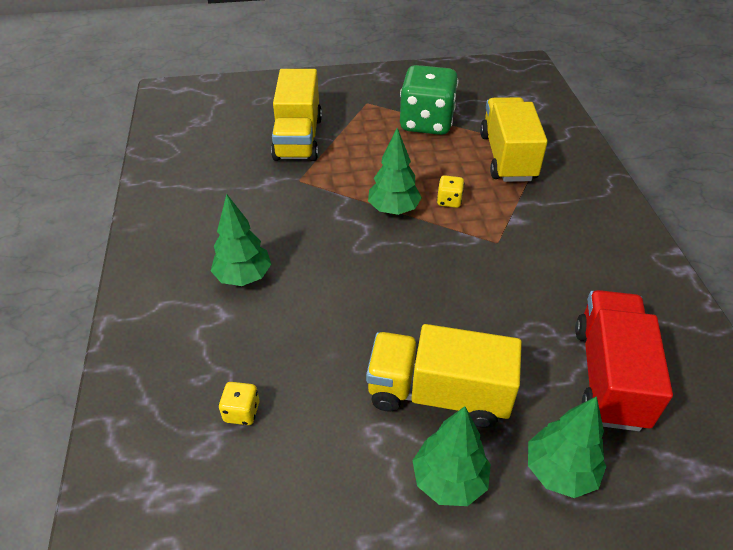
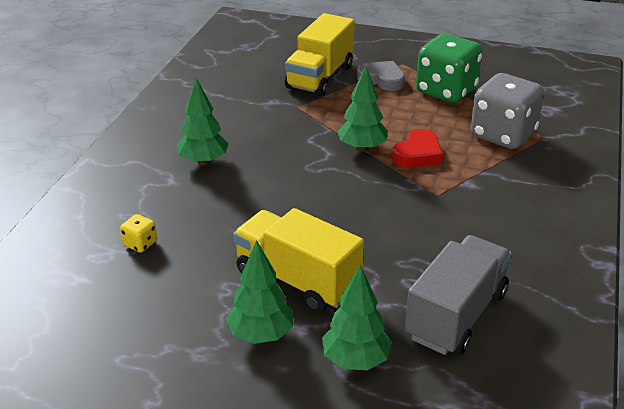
camera: 25 degrees right, 10 degrees down
yellow dice [437,175,464,208] -> red heart [392,129,443,168]
yellow truck [480,97,548,182] -> grey dice [470,73,544,149]
red truck [575,290,673,431] -> grey truck [405,235,512,355]
none -> grey heart [357,61,405,91]

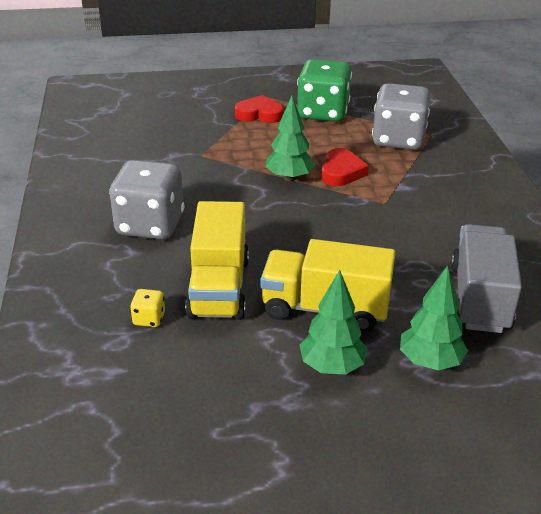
camera: 25 degrees left, 0 degrees up
green tree [176,78,229,165] -> grey dice [109,160,184,240]
yellow truck [285,13,355,96] -> yellow truck moved to [185,201,249,320]
grey heart [357,61,405,91] -> red heart [235,95,284,123]

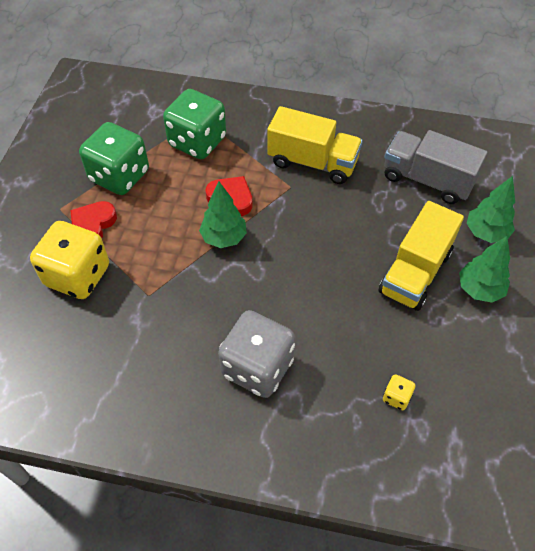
camera: 70 degrees left, 20 degrees up
yellow truck [185,201,249,320] -> yellow truck moved to [267,106,363,184]
grey dice [372,83,430,150] -> green dice [163,89,226,159]
none -> yellow dice [30,221,109,299]

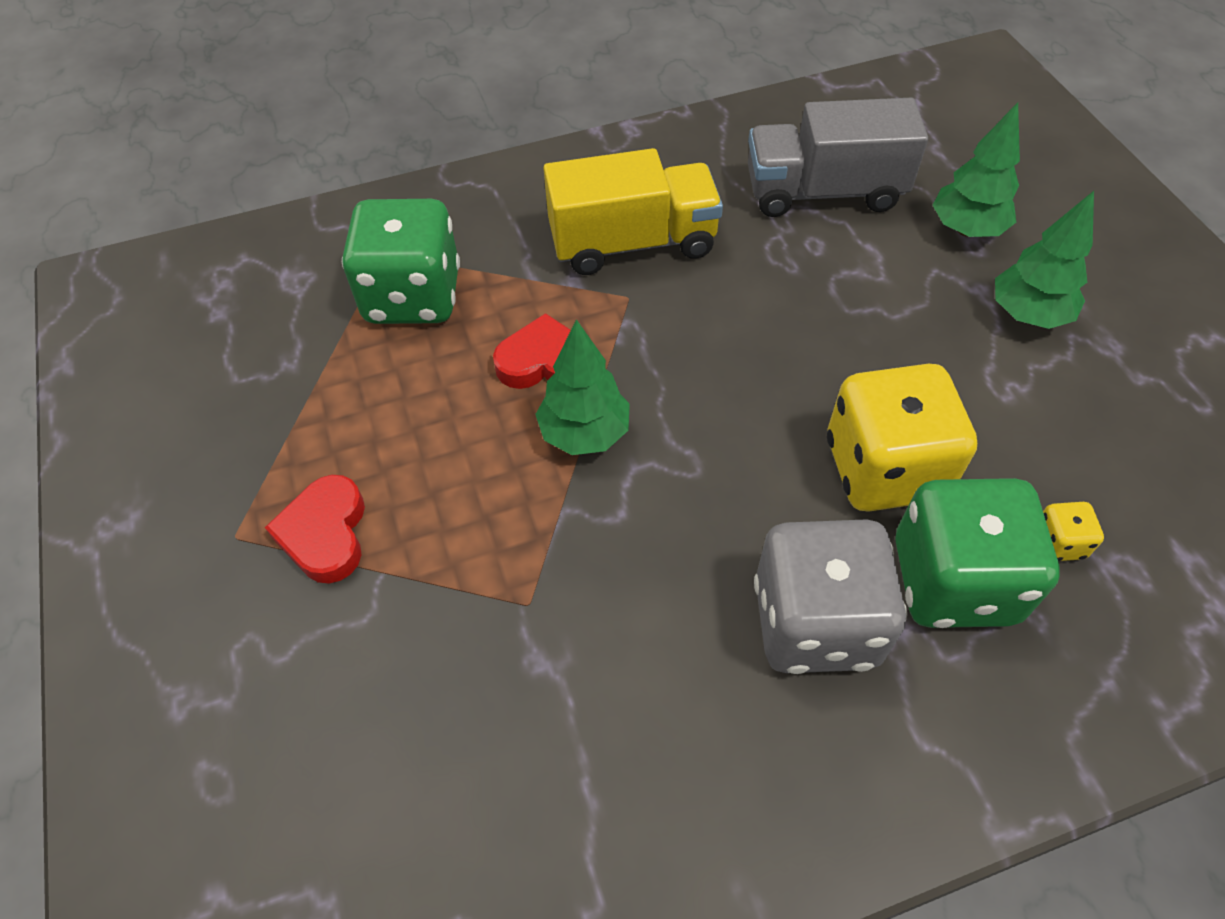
camera: 30 degrees left, 0 degrees up
yellow dice [30,221,109,299] -> yellow dice moved to [827,364,977,512]
green dice [79,122,149,195] -> green dice moved to [895,478,1060,628]
yellow truck [378,201,464,311] -> none

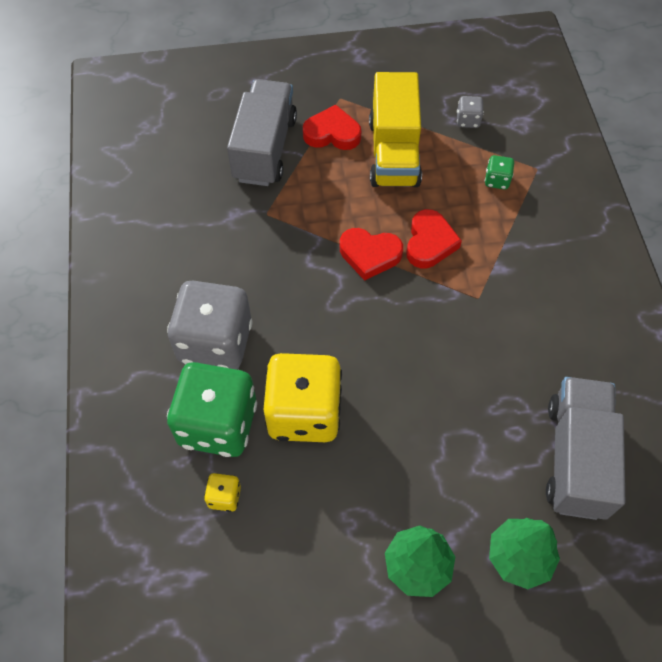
camera: 100 degrees right, 5 degrees up
green dice [342,199,460,324] -> green dice [485,155,514,190], size x0.41
green tree [535,319,630,455] -> red heart [340,228,403,281]
yellow truck [543,148,723,275] -> yellow truck moved to [369,72,422,187]
none -> grey truck [227,79,297,186]
none -> grey dice [457,96,484,128]

